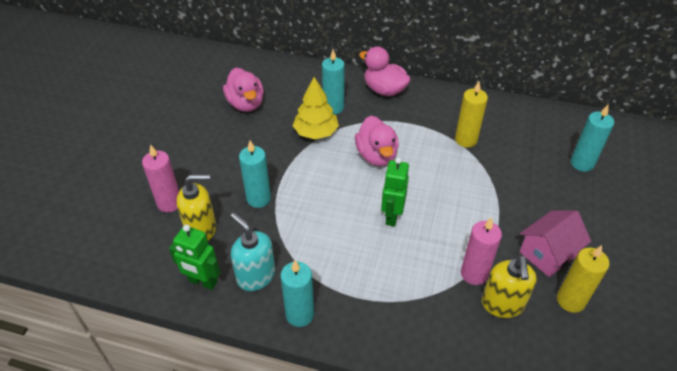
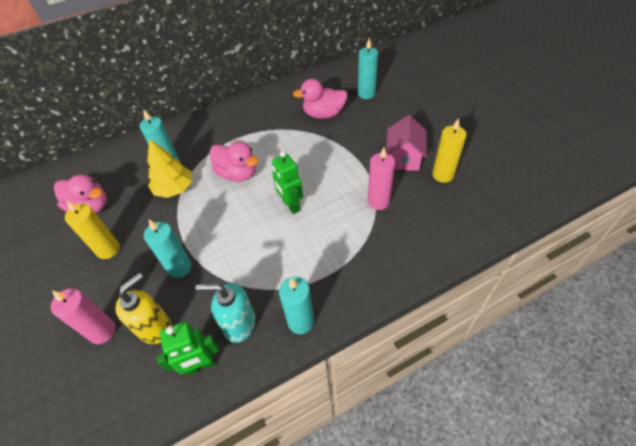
camera: 40 degrees left, 5 degrees up
pink duck [359,46,411,96] -> pink duck moved to [293,79,348,119]
yellow candle [455,81,488,147] -> yellow candle moved to [65,200,120,259]
yellow soap dispenser [482,255,537,318] -> none

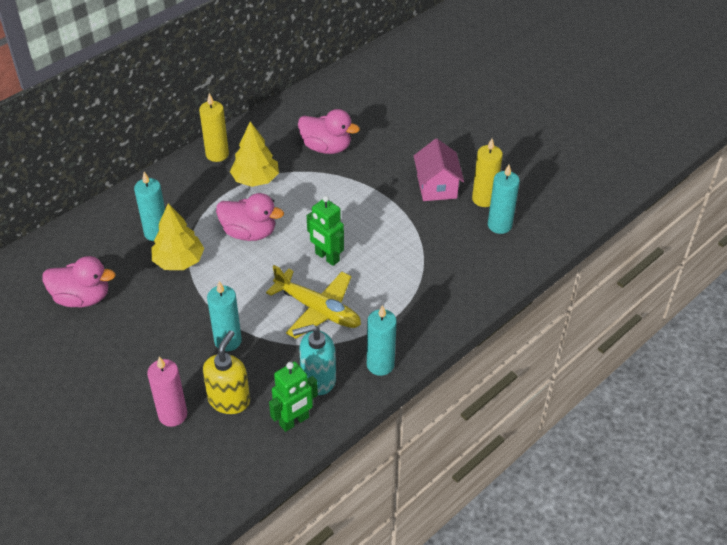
camera: 20 degrees left, 5 degrees down
yellow candle [65,200,120,259] -> yellow candle moved to [199,93,229,162]
pink duck [293,79,348,119] -> pink duck turned 135 degrees counterclockwise [298,109,360,154]
turquoise candle [358,38,378,99] -> turquoise candle moved to [488,165,520,234]
pink candle [368,147,395,210] -> none
none -> yellow tree [230,122,279,187]
none -> yellow plane [266,265,361,339]

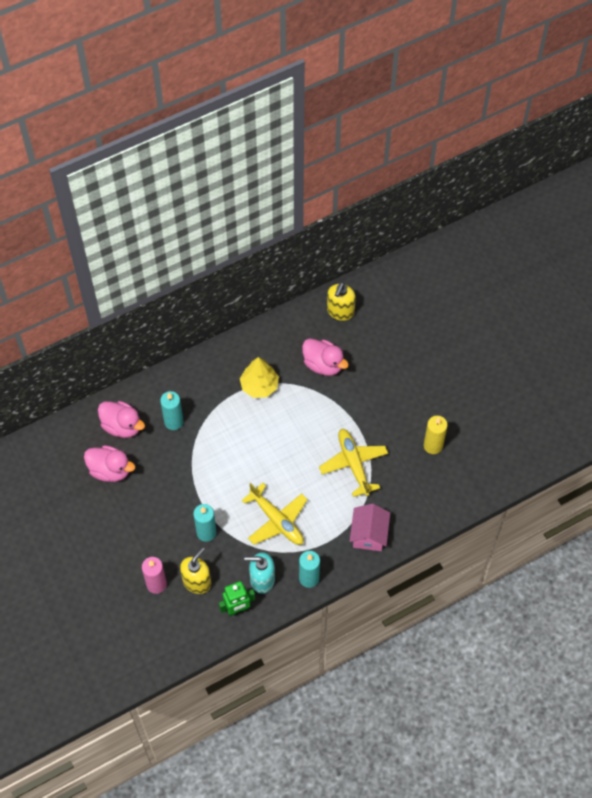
camera: 15 degrees right, 15 degrees up
yellow tree [151,203,204,270] -> none
yellow candle [199,93,229,162] -> none
pink duck [216,193,284,241] -> pink duck moved to [98,401,145,438]
green robot [307,196,344,266] -> none
pink house [414,139,464,201] -> pink house moved to [350,504,390,551]
turquoise candle [488,165,520,234] -> none
none -> yellow plane [319,429,388,497]
none -> yellow soap dispenser [327,282,356,321]

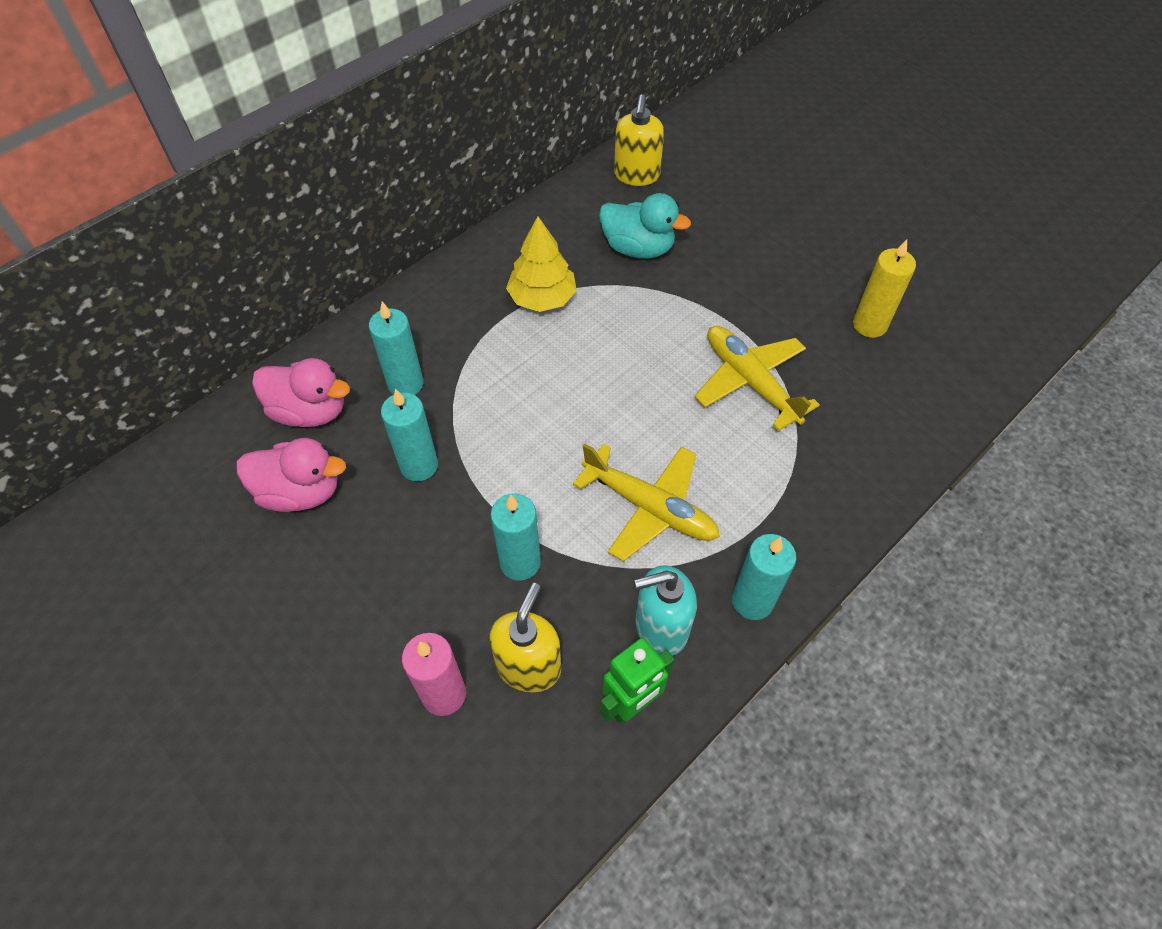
camera: 15 degrees left, 5 degrees down
pink duck [302,339,349,376] -> turquoise duck [599,193,691,259]
pink house [350,504,390,551] -> none
none -> turquoise candle [381,389,438,481]

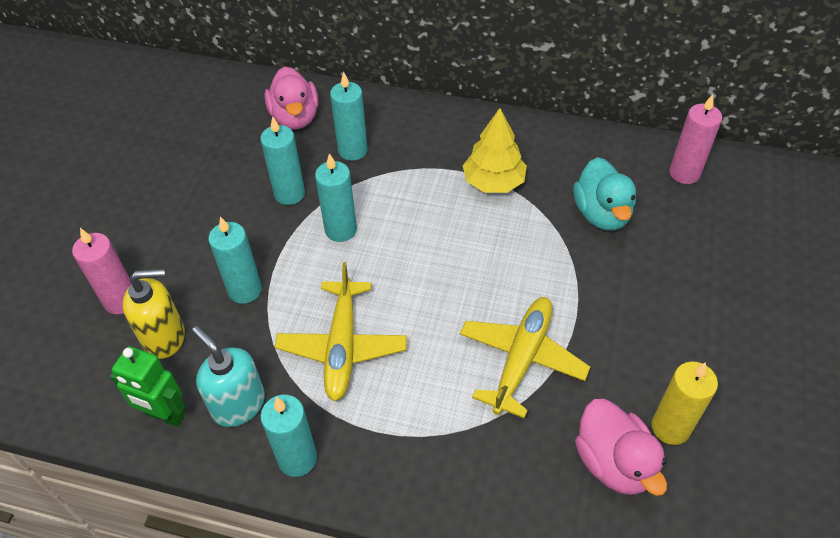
camera: 60 degrees right, 5 degrees down
pink duck [236,438,346,512] -> pink duck moved to [575,399,667,496]
yellow soap dispenser [614,94,664,186] -> pink candle [669,94,722,184]
none -> turquoise candle [315,153,357,242]

